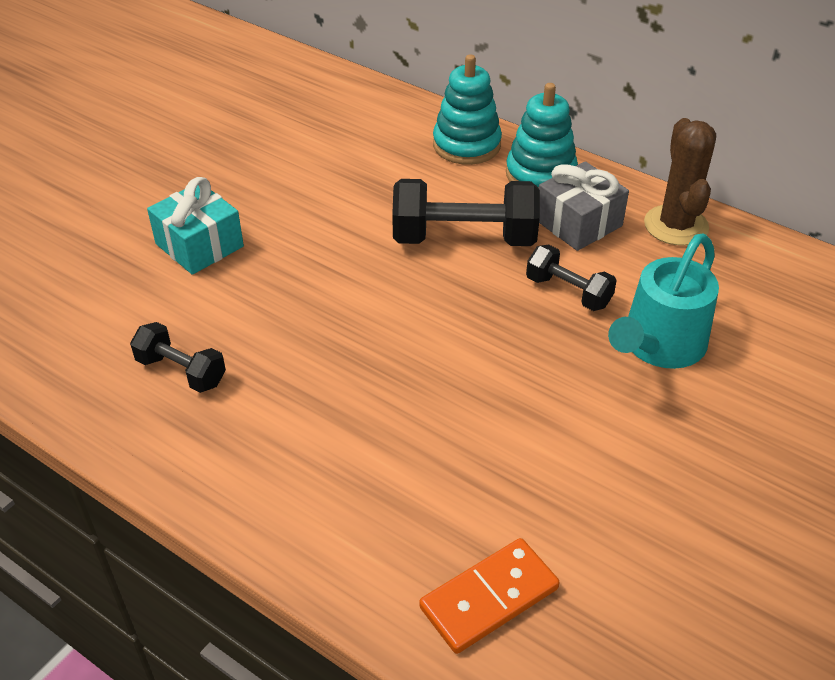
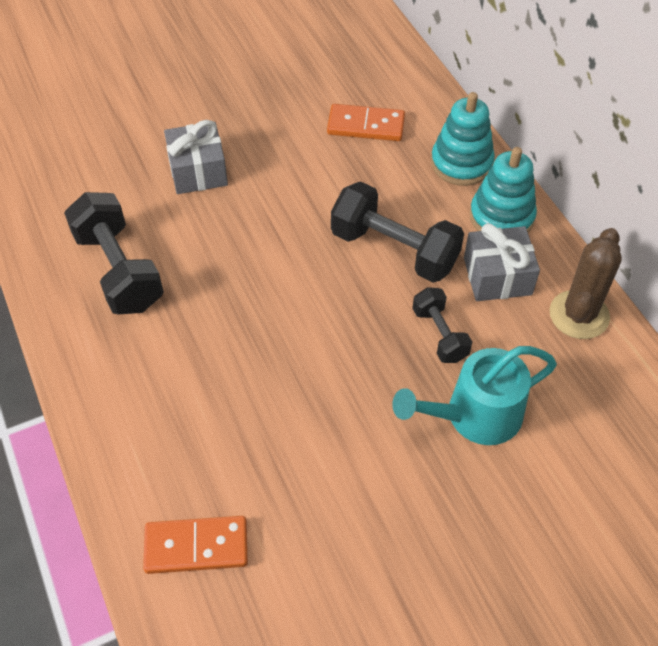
camera: 30 degrees right, 10 degrees up
black dumbbell [130,322,226,393] -> black dumbbell [64,192,164,314], size x1.76
turquoise gift [147,177,244,275] -> grey gift [164,120,228,194]
none -> orange domino [327,104,405,141]

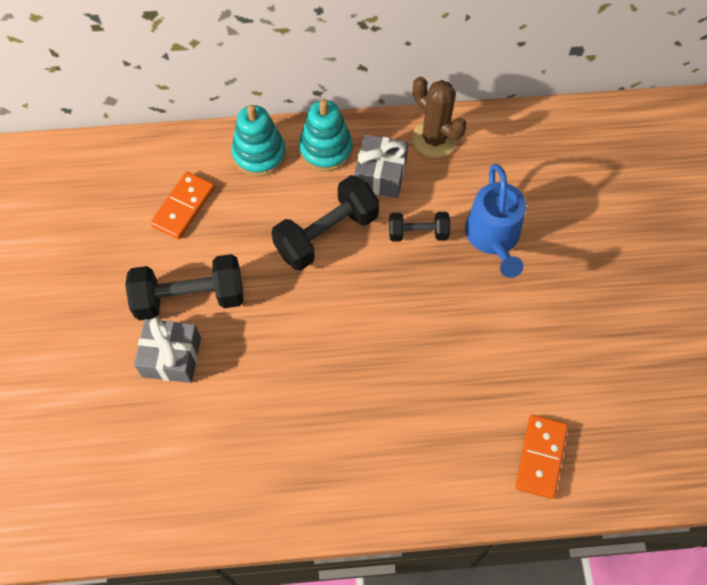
camera: 70 degrees left, 10 degrees up
black dumbbell [64,192,164,314] -> black dumbbell moved to [125,254,244,320]
turquoise watering can [392,346,557,445] -> blue watering can [465,164,526,278]

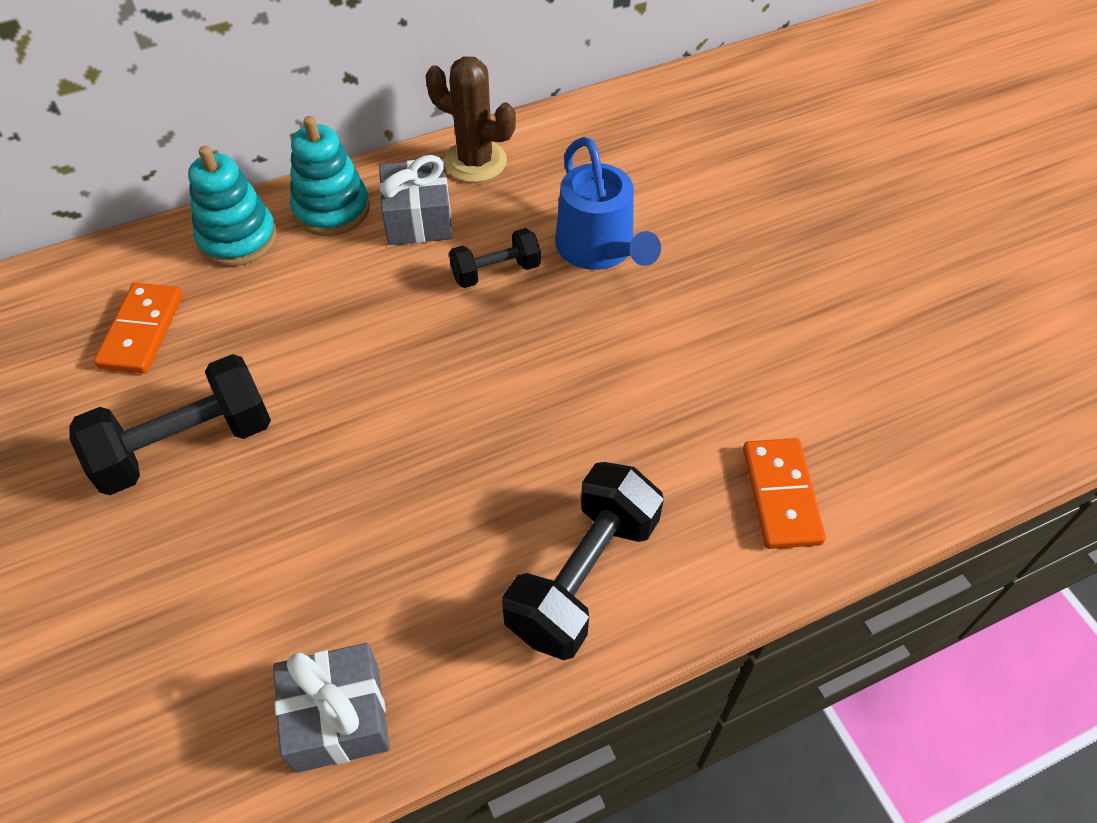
camera: 20 degrees left, 10 degrees down
grey gift [134,318,201,383] -> grey gift moved to [273,643,390,773]
black dumbbell [271,175,380,270] -> black dumbbell moved to [502,462,664,660]

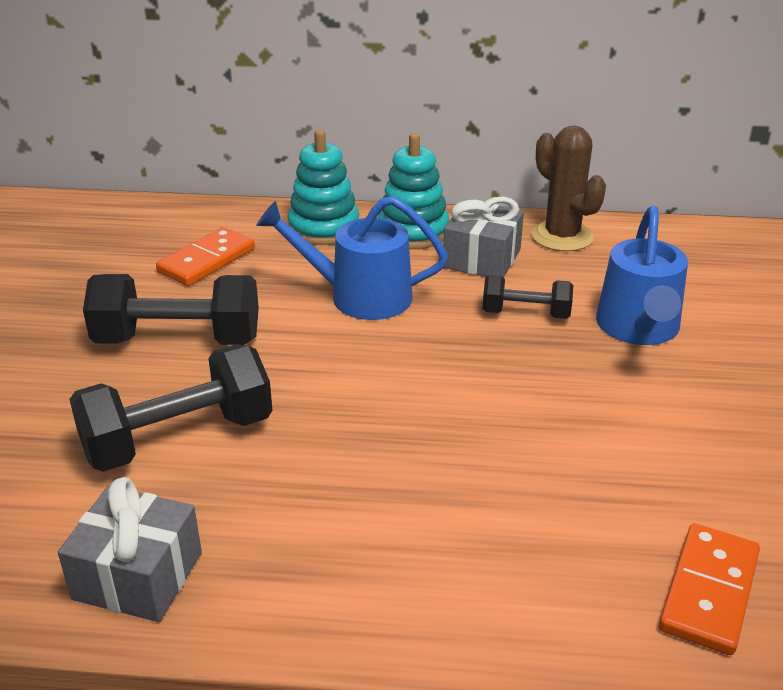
camera: 30 degrees right, 20 degrees down
black dumbbell [502,462,664,660] -> black dumbbell moved to [69,344,272,472]
none -> blue watering can [256,196,448,320]

